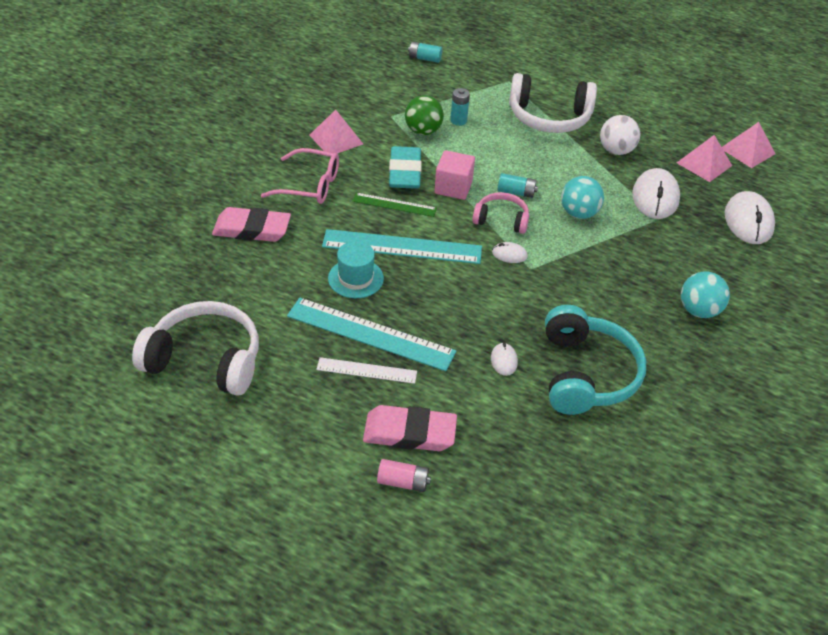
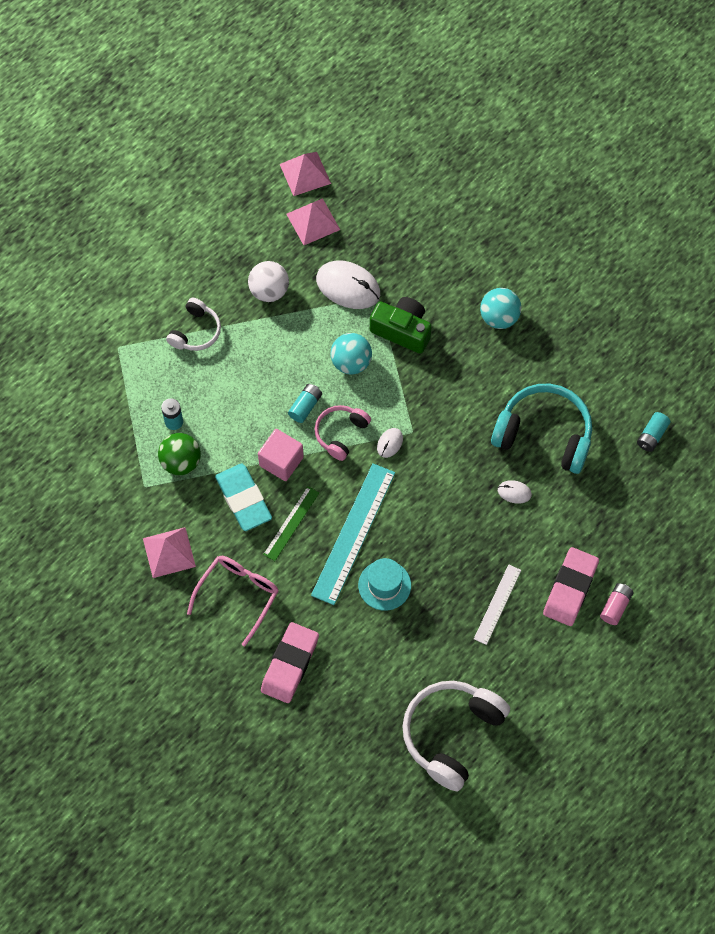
camera: 70 degrees left, 20 degrees up
turquoise ruler [287,298,456,371] -> none
turquoise eraser [389,146,422,189] -> turquoise eraser turned 45 degrees clockwise [215,463,272,531]
turquoise battery [408,42,442,63] -> turquoise battery moved to [637,412,670,452]
white headphones [509,73,597,133] -> white headphones [166,298,221,351], size x0.56
white mouse [725,191,775,244] -> none
none -> green camera [370,297,432,354]

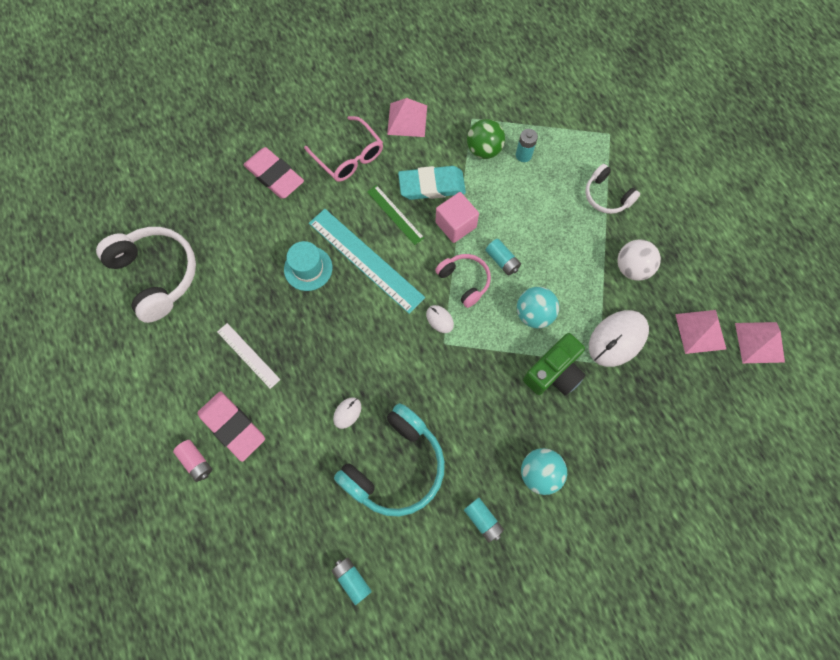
camera: 110 degrees right, 5 degrees up
none -> turquoise battery [464,498,504,542]

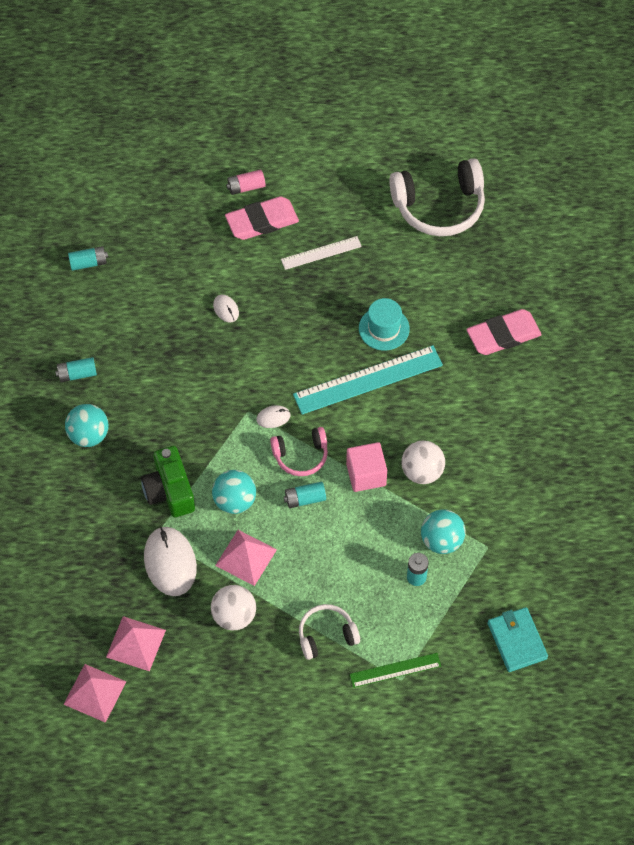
camera: 115 degrees right, 10 degrees down
pink glasses [304,116,383,182] -> none
turquoise headphones [334,403,445,516] -> none
green ruler [367,185,424,245] -> green ruler moved to [349,653,441,688]
pink pyramid [387,98,427,137] -> pink pyramid moved to [215,530,277,586]
turquoise eraser [398,166,466,200] -> white ball [401,441,445,484]
green ball [467,119,505,159] -> turquoise ball [421,509,466,554]
none -> turquoise wallet [488,607,548,672]

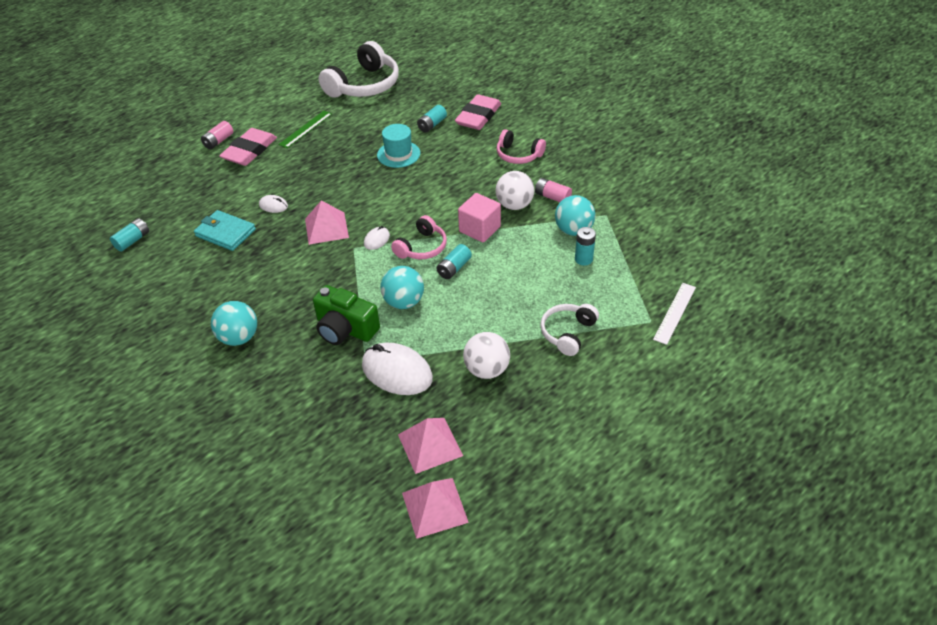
camera: 40 degrees left, 15 degrees down
turquoise battery [55,357,97,382] -> turquoise battery moved to [417,105,447,132]
pink pyramid [215,530,277,586] -> pink pyramid moved to [305,201,349,245]
white ruler [281,236,362,270] -> white ruler moved to [653,283,696,345]
turquoise ruler [293,345,443,415] -> none
green ruler [349,653,441,688] -> green ruler moved to [279,111,332,148]
turquoise wallet [488,607,548,672] -> turquoise wallet moved to [194,210,256,251]
none -> pink headphones [497,129,546,164]
none -> pink battery [535,178,572,202]

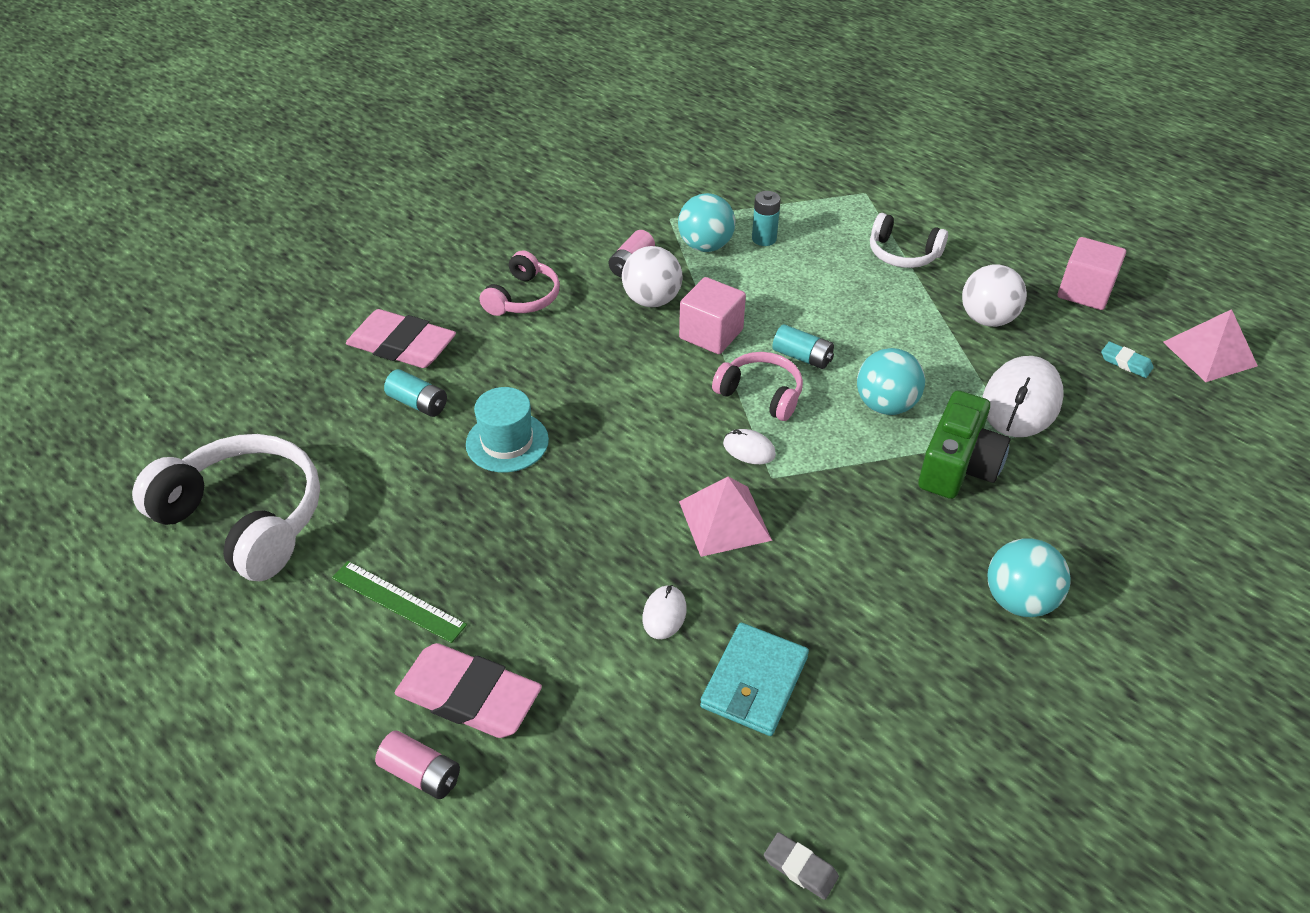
camera: 95 degrees left, 0 degrees up
turquoise battery [110,218,149,251] -> grey eraser [764,832,839,900]
pink pyramid [398,418,463,474] -> turquoise eraser [1101,342,1154,378]
white ruler [653,283,696,345] -> none
none -> pink cube [1058,237,1126,310]

